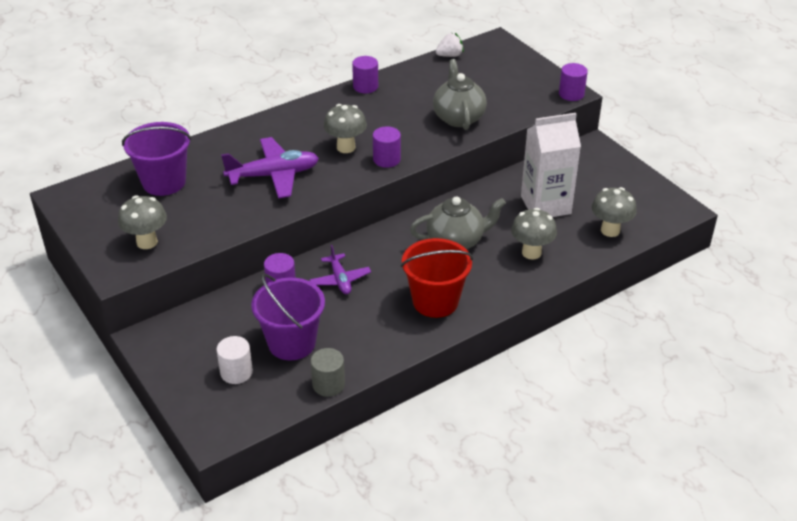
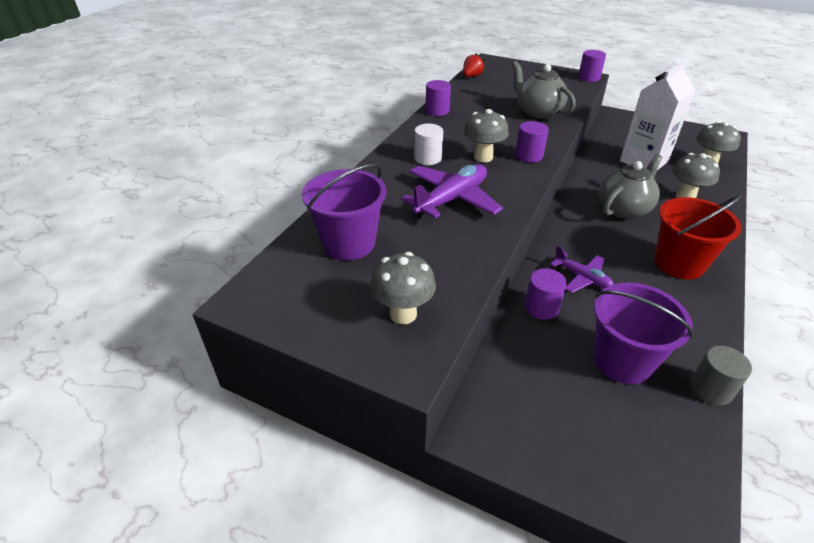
camera: 30 degrees left, 0 degrees up
white cylinder [216,336,253,384] -> white cylinder moved to [414,124,443,165]
white strawberry [436,33,464,57] -> red strawberry [463,53,485,77]

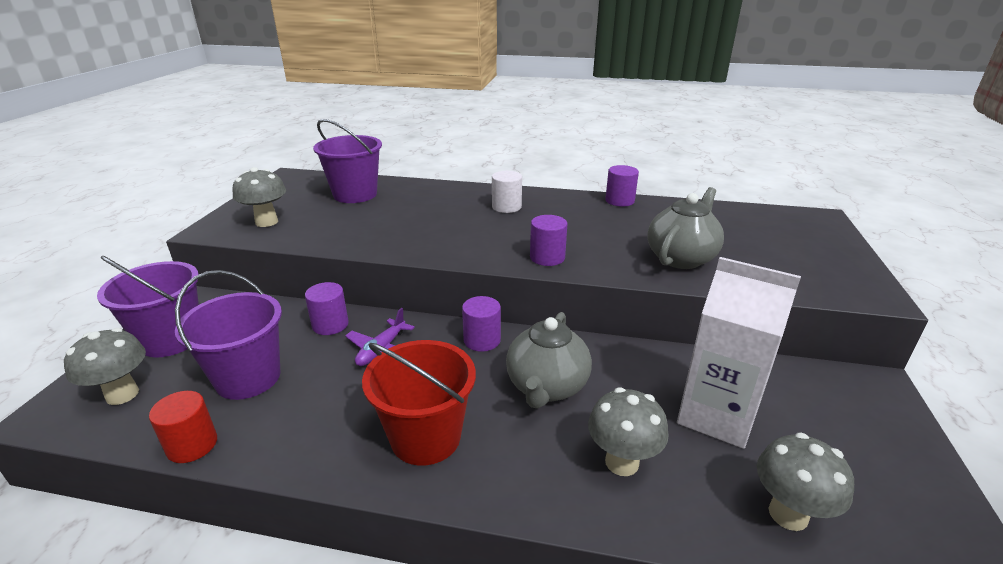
camera: 75 degrees right, 10 degrees down
purple plane [401,164,503,219] -> none
red strawberry [463,53,485,77] -> none
grey mushroom [464,109,509,162] -> grey mushroom moved to [64,328,146,405]
purple cylinder [578,50,606,82] -> purple cylinder moved to [462,296,501,352]
grey teapot [599,154,663,219] -> grey teapot turned 75 degrees clockwise [506,312,592,409]
grey cylinder [690,346,752,406] -> red cylinder [149,391,217,463]
none -> purple bucket [97,256,199,357]

